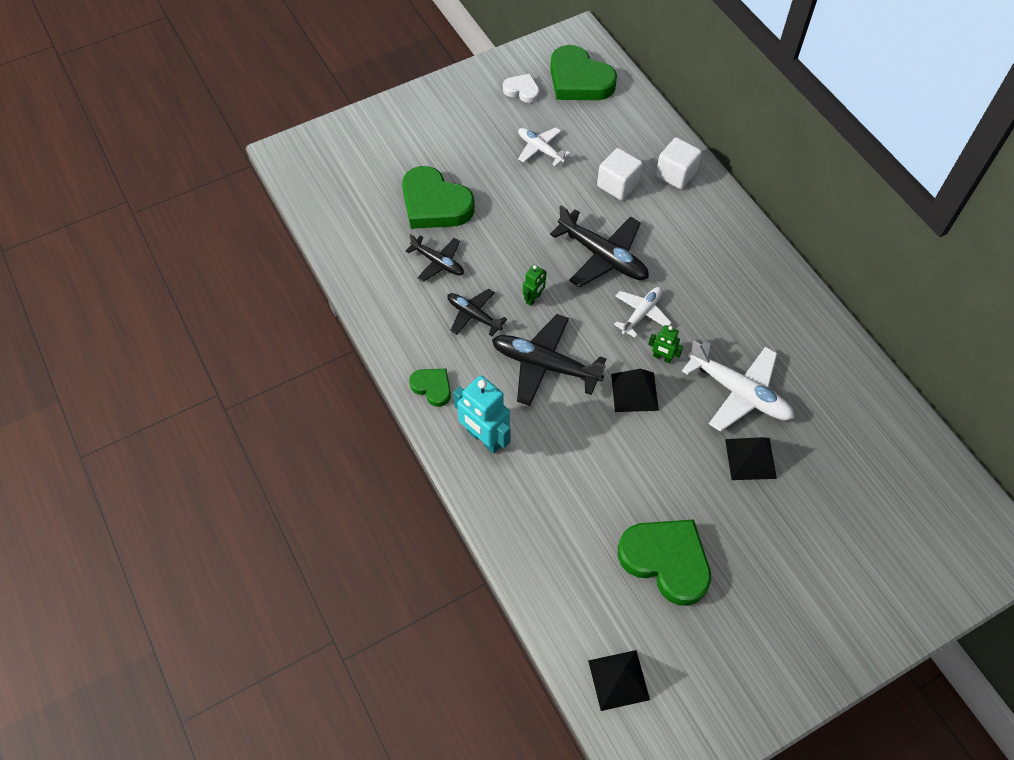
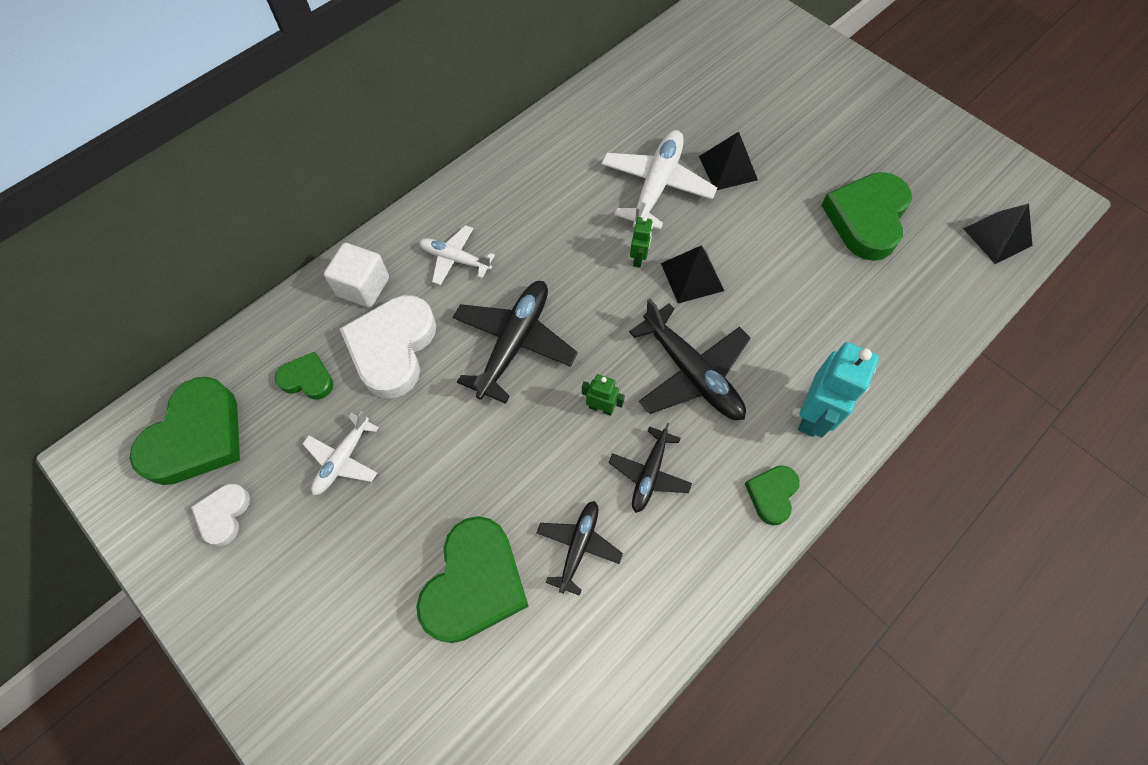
camera: 105 degrees left, 5 degrees up
black plane [492,314,606,406] -> black plane turned 45 degrees counterclockwise [629,299,751,420]
white cube [597,148,643,200] -> white heart [339,295,436,398]
white plane [614,287,672,338] -> white plane moved to [420,225,495,285]
none -> green heart [275,352,333,399]

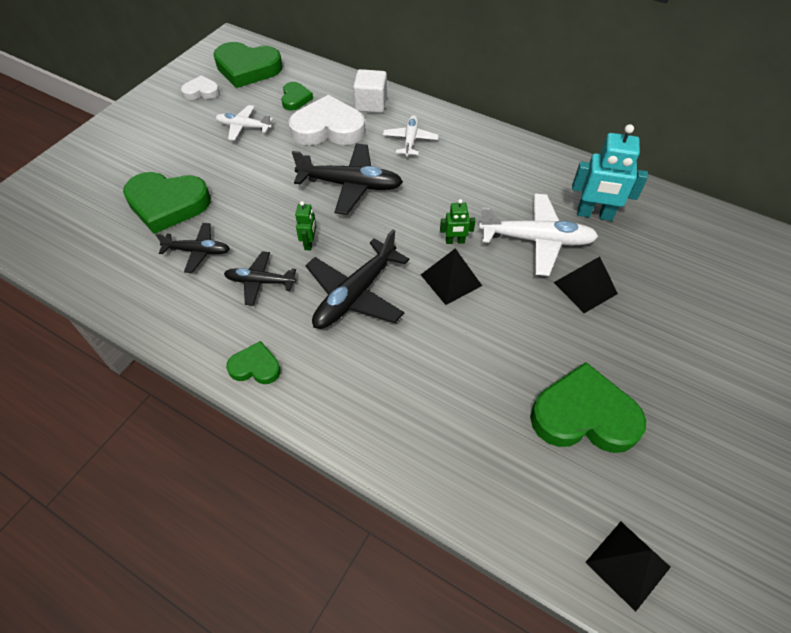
camera: 75 degrees right, 10 degrees down
turquoise robot [798,342,879,438] -> turquoise robot moved to [572,124,648,221]

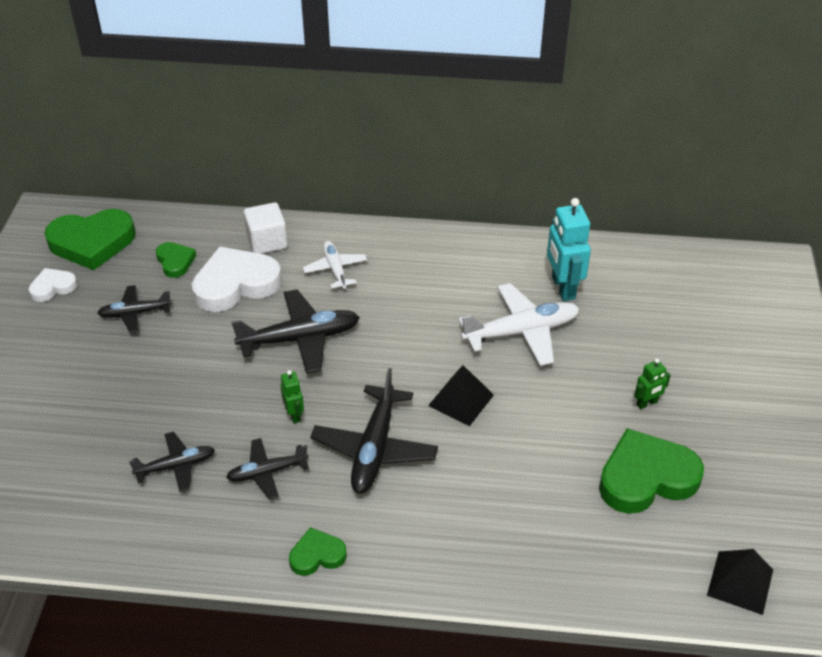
camera: 25 degrees left, 10 degrees down
green heart [123,172,211,234] -> none
white plane [215,105,273,141] -> black plane [97,285,172,333]
green robot [440,199,476,244] -> green robot moved to [634,358,671,409]
black pyramid [554,257,618,313] -> none
turquoise robot [572,124,648,221] -> turquoise robot turned 90 degrees clockwise [547,198,591,301]

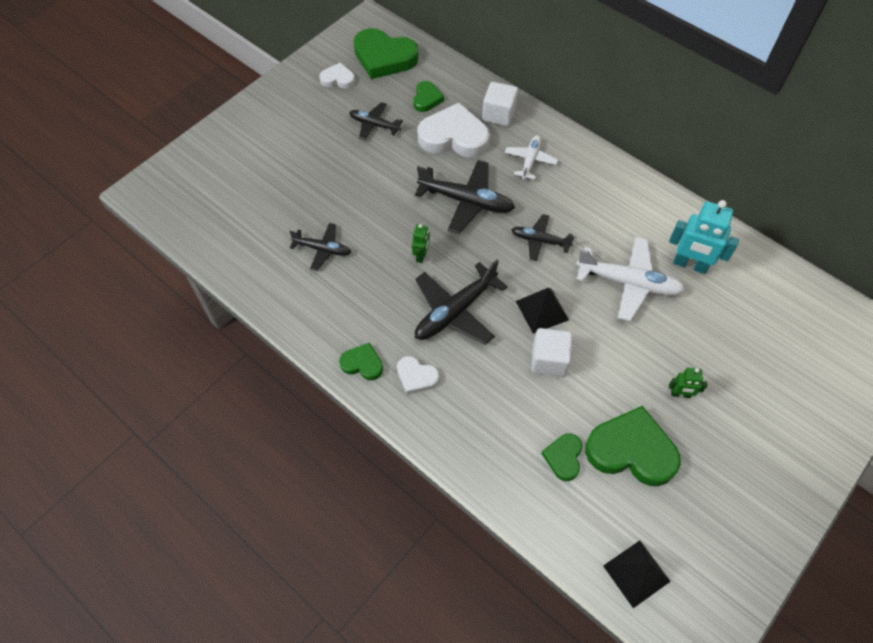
camera: 35 degrees right, 15 degrees up
black plane [226,438,309,500] -> black plane moved to [512,214,575,261]
turquoise robot [547,198,591,301] -> turquoise robot turned 90 degrees counterclockwise [669,200,739,274]
none -> white heart [397,356,440,395]
none -> white cube [531,328,572,377]
none -> green heart [541,434,582,481]

